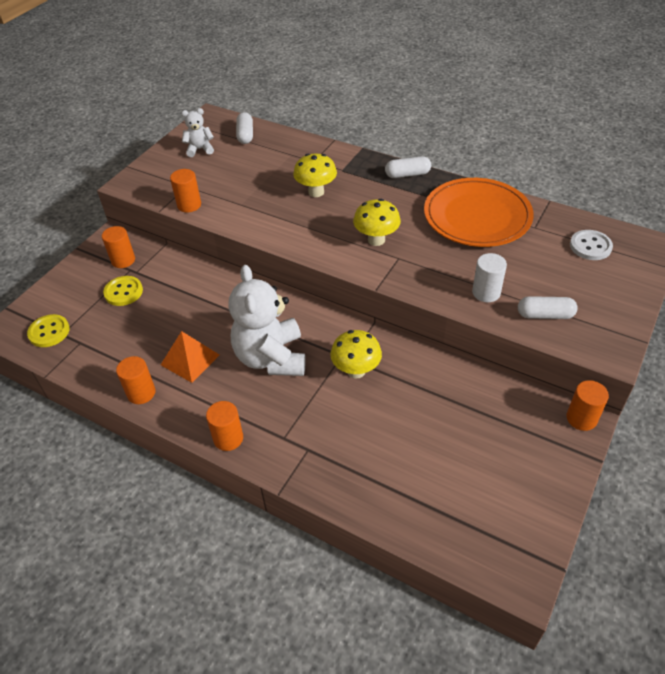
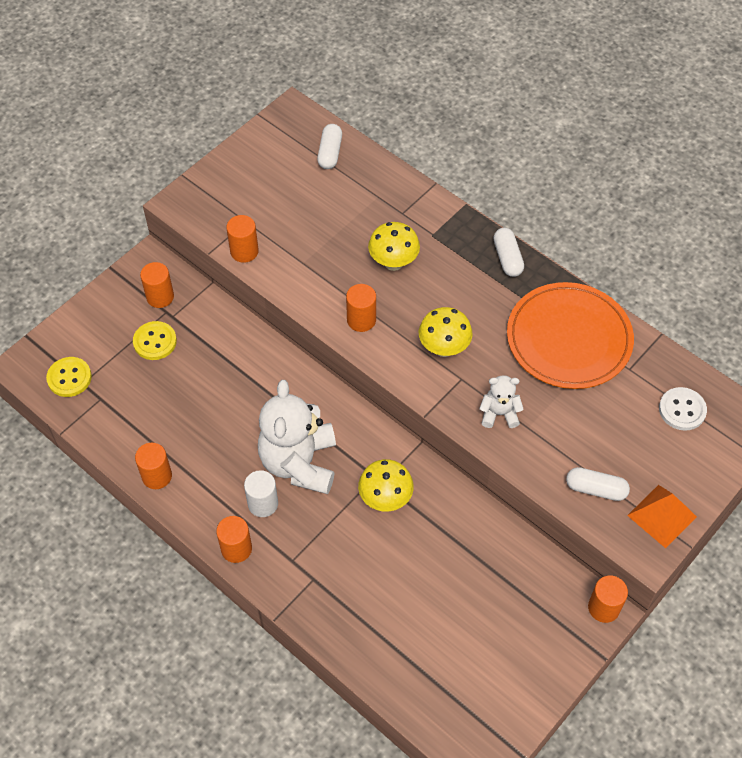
camera: 10 degrees right, 10 degrees up
orange pyramid [161,331,219,383] -> orange pyramid moved to [627,485,697,548]
white teddy bear [181,108,214,157] -> white teddy bear moved to [479,375,524,428]
white capsule [385,156,431,178] -> white capsule turned 75 degrees clockwise [493,228,524,277]
white cylinder [472,253,507,302] -> white cylinder moved to [244,470,278,517]
none -> orange cylinder [346,284,376,332]

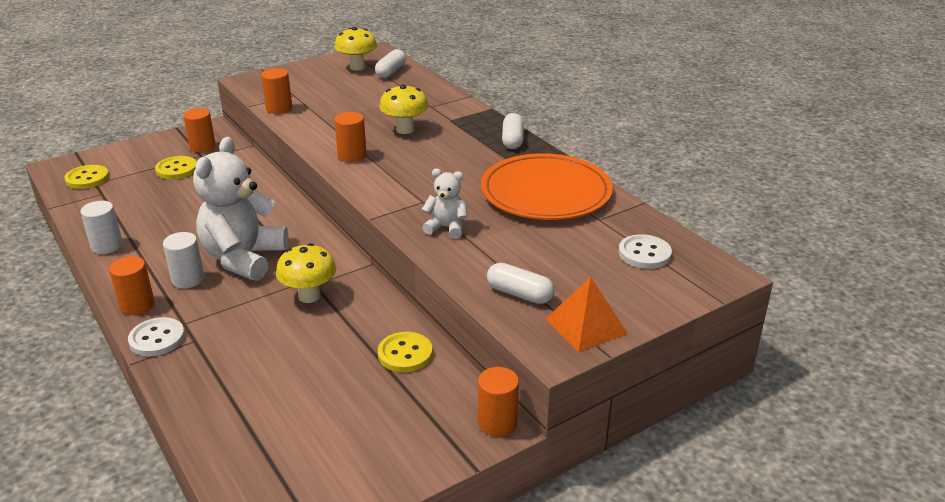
camera: 15 degrees right, 25 degrees down
orange cylinder [135,443,172,489] -> white cylinder [80,201,123,254]
yellow mushroom [419,307,473,357] -> yellow mushroom moved to [334,27,377,71]
none -> white button [128,317,185,356]
none -> yellow button [378,332,433,372]

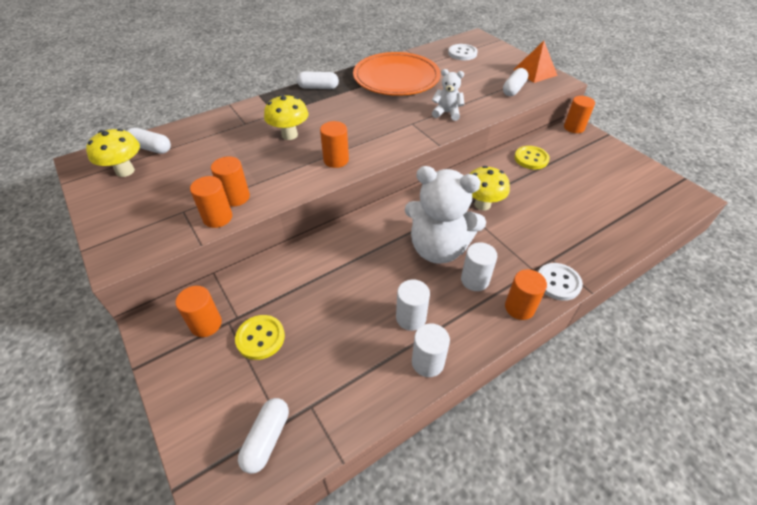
camera: 90 degrees left, 15 degrees up
yellow button [64,165,109,189] -> white capsule [238,398,289,474]
white teddy bear [422,169,468,239] -> white teddy bear turned 90 degrees clockwise [432,69,464,121]
none -> orange cylinder [211,156,250,207]
none -> white cylinder [396,279,430,331]

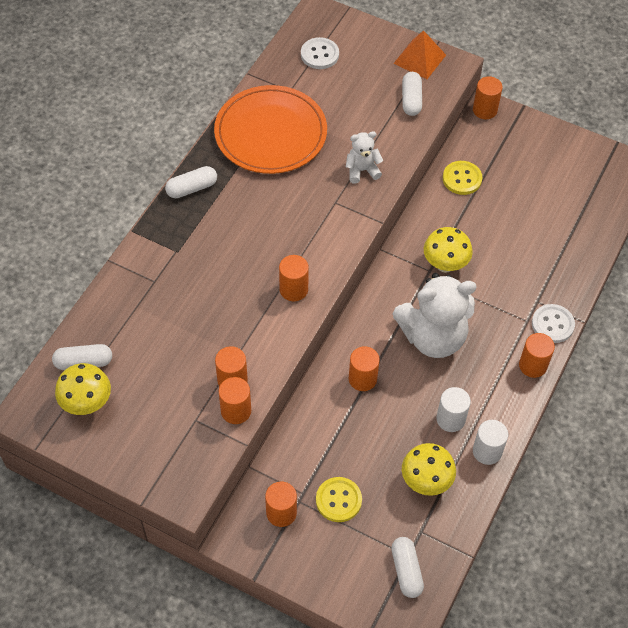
camera: 30 degrees left, 10 degrees up
yellow mushroom [264,94,308,140] -> yellow mushroom moved to [402,443,456,496]
white cylinder [461,242,497,291] -> none
none -> orange cylinder [349,346,380,391]

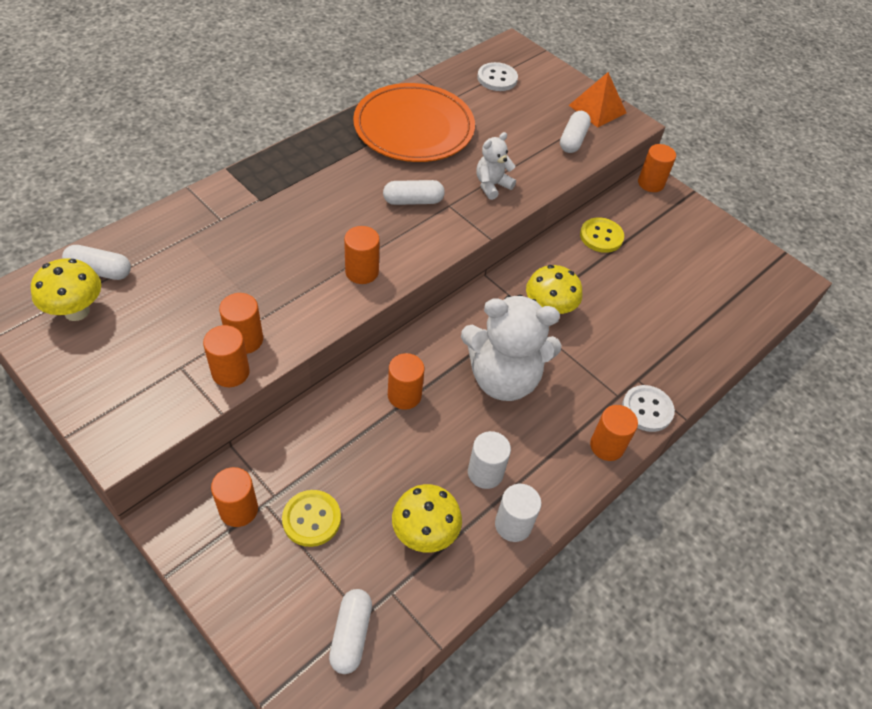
camera: 15 degrees right, 5 degrees down
white capsule [165,166,217,198] -> white capsule moved to [383,180,445,205]
white teddy bear [346,131,383,184] -> white teddy bear turned 45 degrees counterclockwise [476,132,516,200]

